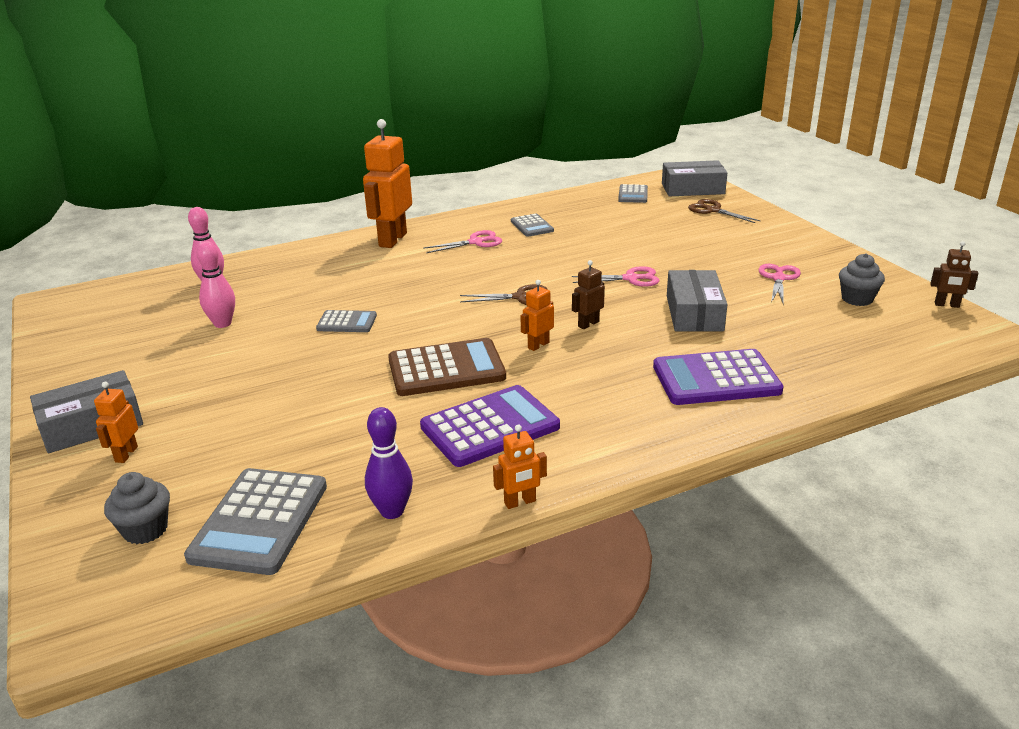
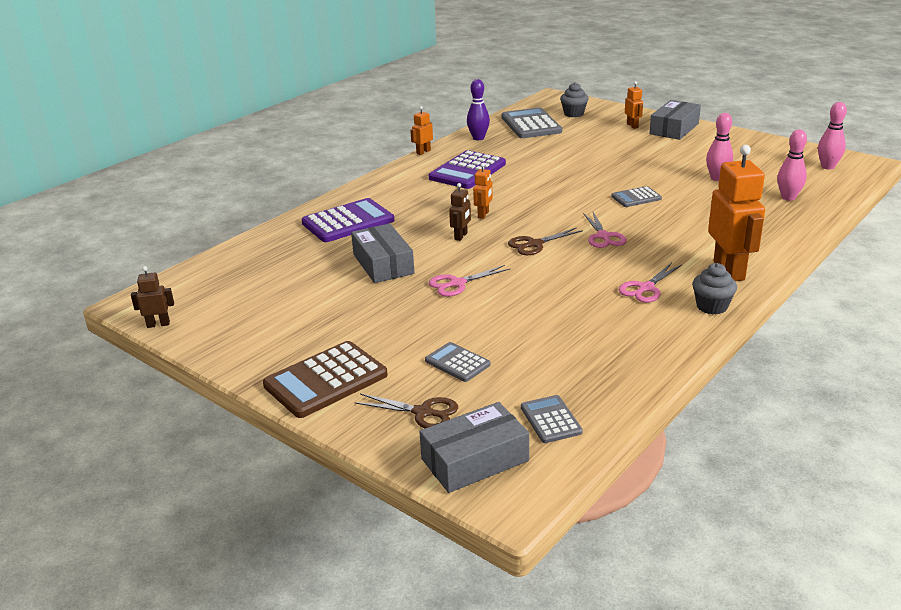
camera: 155 degrees right, 0 degrees up
brown calculator [388,338,506,396] -> brown calculator moved to [263,341,388,418]
grey calculator [511,214,554,237] -> grey calculator moved to [425,342,491,382]
pink scissors [758,264,801,305] -> pink scissors moved to [583,212,627,248]
grey cupcake [839,253,885,306] -> grey cupcake moved to [692,263,737,315]
none -> pink bowling pin [818,102,847,170]

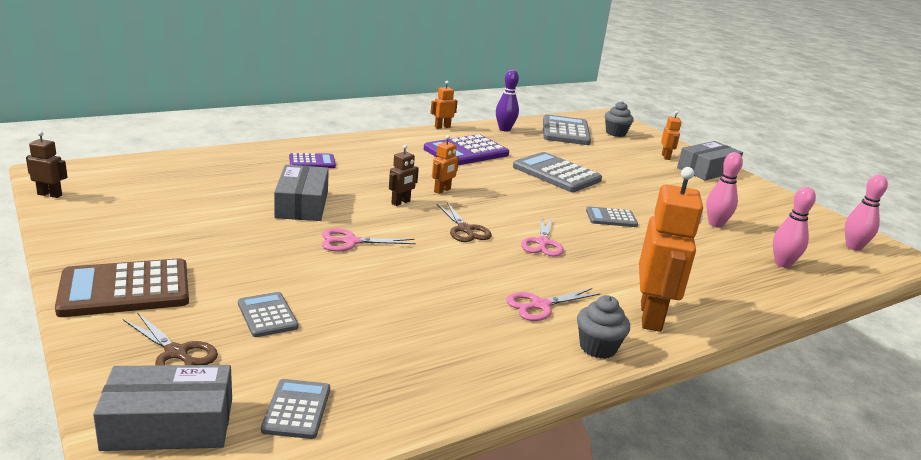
camera: 15 degrees right, 5 degrees down
purple calculator [301,198,394,242] -> purple calculator [289,153,336,168], size x0.55
brown scissors [508,227,583,255] -> brown scissors turned 105 degrees counterclockwise [437,202,492,242]
none -> grey calculator [513,152,602,192]

